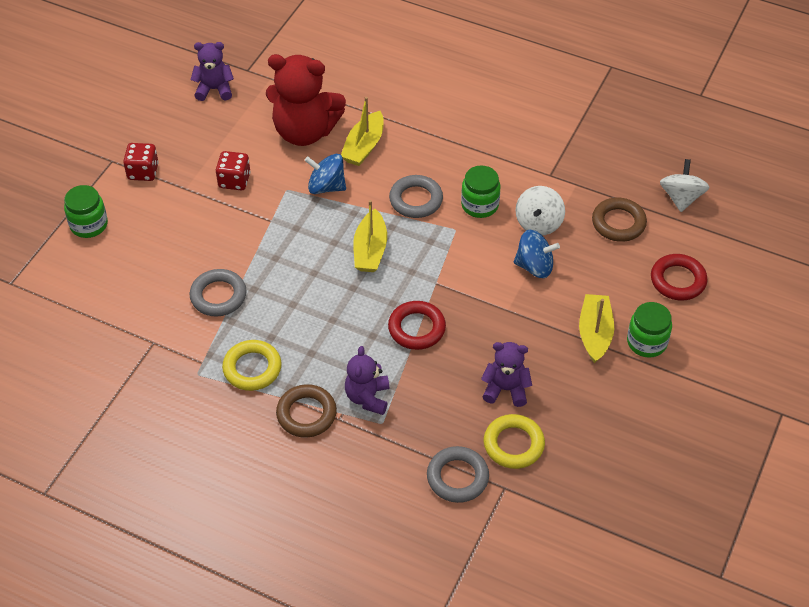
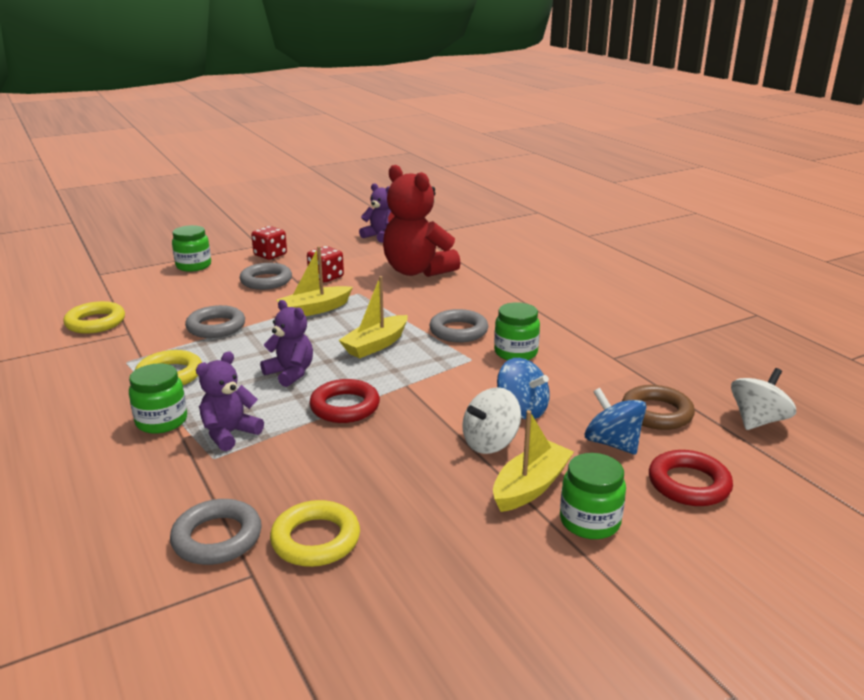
camera: 35 degrees right, 25 degrees down
brown ring [276,384,337,438] -> green jar [129,363,187,434]
blue spinning top [304,154,346,194] -> blue spinning top moved to [585,388,646,455]
yellow boat [341,97,384,166] -> yellow boat moved to [277,246,353,316]
purple teddy bear [481,342,532,407] -> purple teddy bear moved to [260,300,313,387]
white spinning top [516,186,565,235] -> white spinning top moved to [462,387,521,454]
none -> yellow ring [63,301,125,334]
none -> grey ring [240,263,292,290]

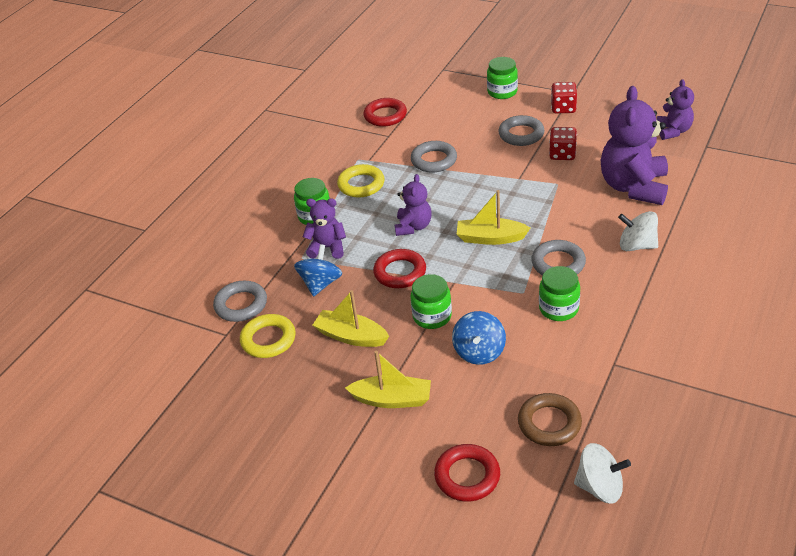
camera: 60 degrees right, 15 degrees up
yellow ring [63,301,125,334] -> red ring [363,98,407,127]
yellow boat [277,246,353,316] -> yellow boat moved to [313,290,389,347]
red teddy bear [383,165,461,277] -> purple teddy bear [601,86,668,205]
white spinning top [462,387,521,454] -> white spinning top moved to [618,211,658,251]
green jar [560,453,626,539] -> green jar moved to [410,274,452,329]
blue spinning top [585,388,646,455] -> blue spinning top moved to [294,244,342,297]

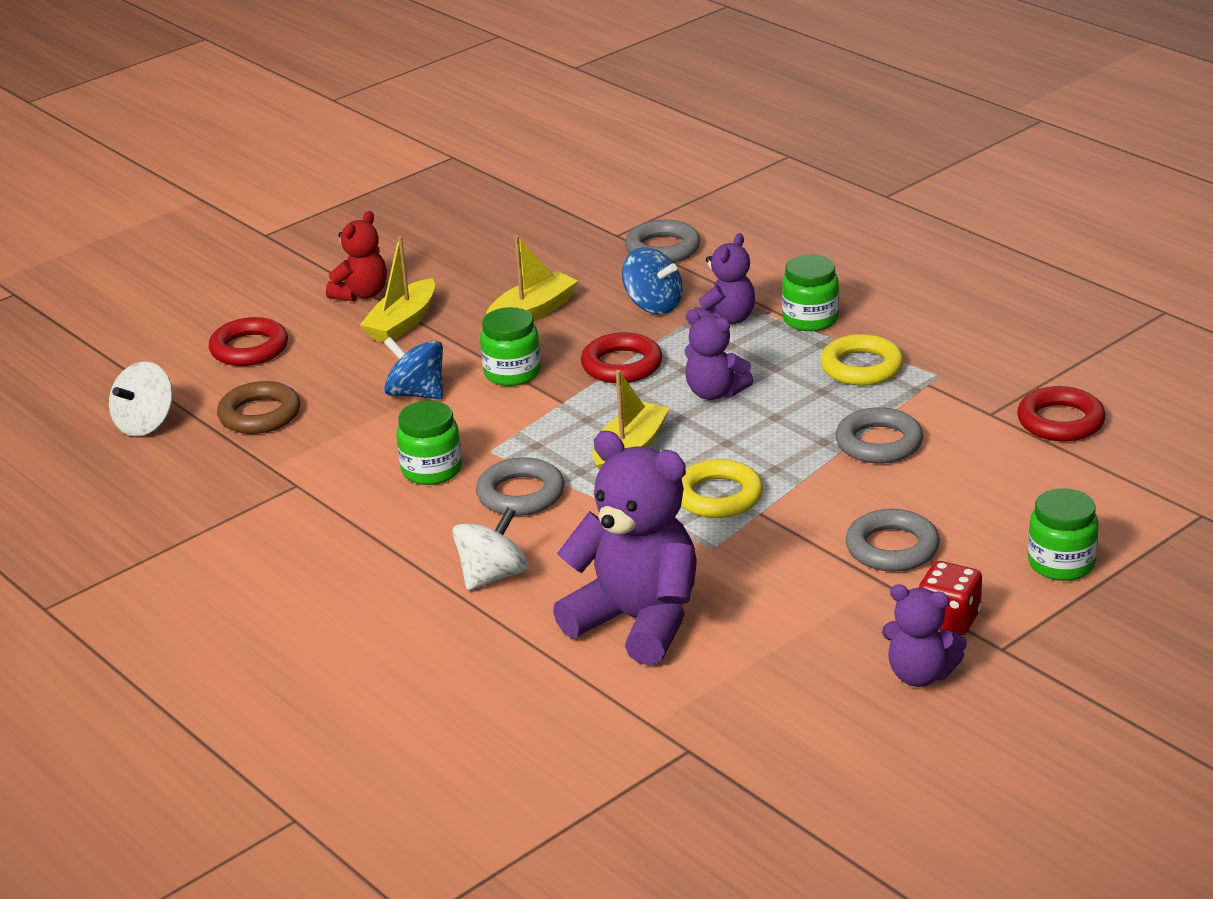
camera: 110 degrees right, 10 degrees down
yellow ring [240,314,296,358] -> yellow ring moved to [681,459,763,518]
red dice [549,127,577,160] -> none
purple teddy bear [657,79,694,140] -> purple teddy bear moved to [882,584,967,687]
none -> red teddy bear [326,211,387,301]

